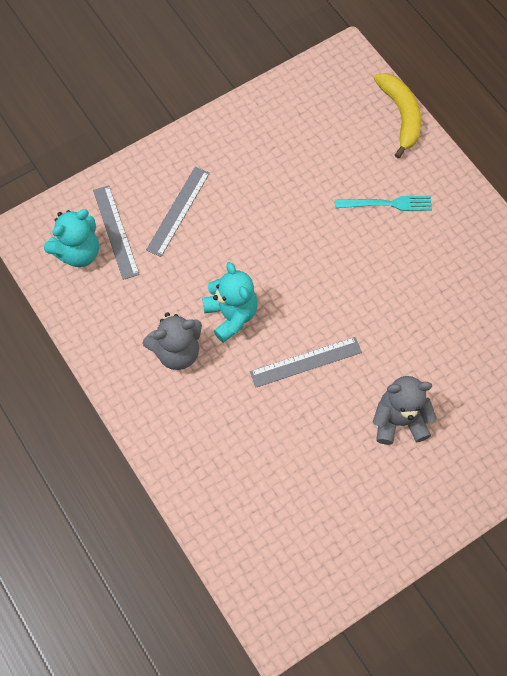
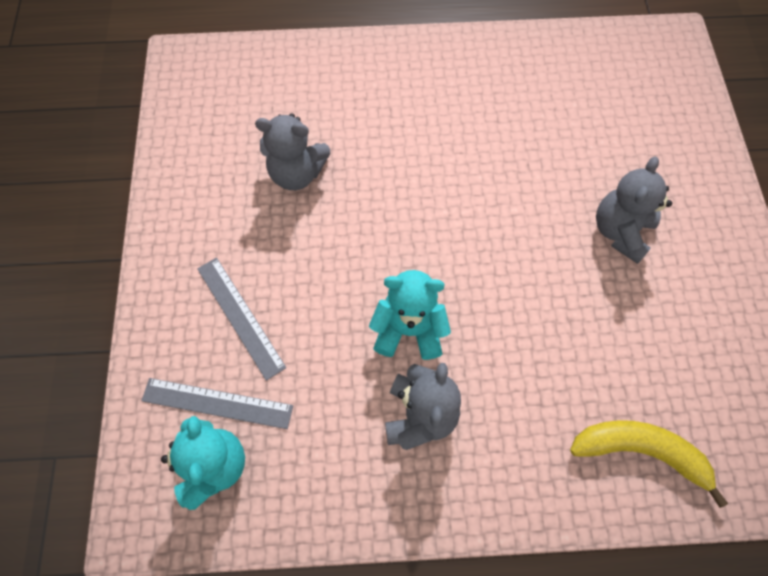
camera: 60 degrees left, 0 degrees up
grey ruler [250,337,362,387] -> none
turquoise fork [335,196,432,211] -> none
yellow banana [374,73,421,159] -> yellow banana moved to [570,420,728,508]
none -> grey teddy bear [255,113,330,190]

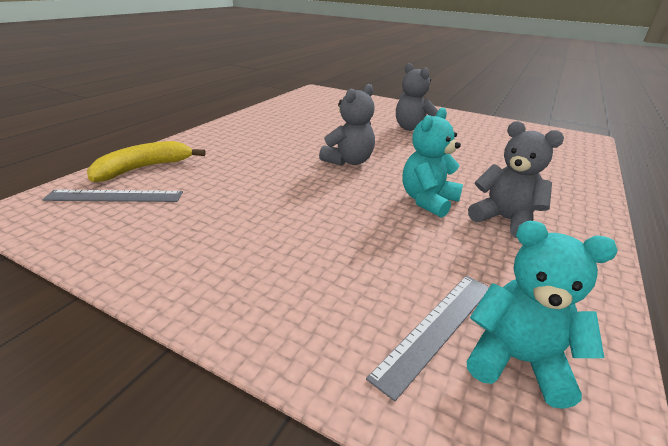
camera: 60 degrees left, 35 degrees down
grey ruler [197,258,286,381] -> grey ruler moved to [42,190,183,202]
grey teddy bear [255,113,330,190] -> grey teddy bear moved to [319,84,375,166]
yellow banana [570,420,728,508] -> yellow banana moved to [87,141,206,182]

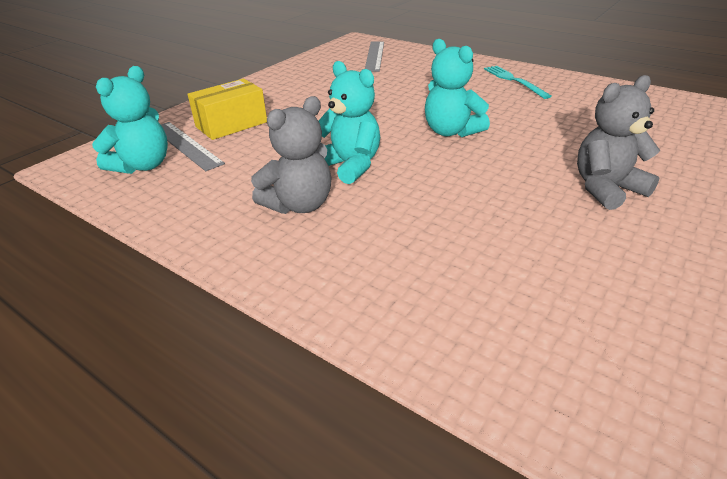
camera: 100 degrees right, 5 degrees up
yellow banana [87,141,206,182] -> none
grey teddy bear [319,84,375,166] -> turquoise teddy bear [425,39,490,137]
none -> yellow box [188,79,267,140]
none -> turquoise fork [484,66,552,99]

